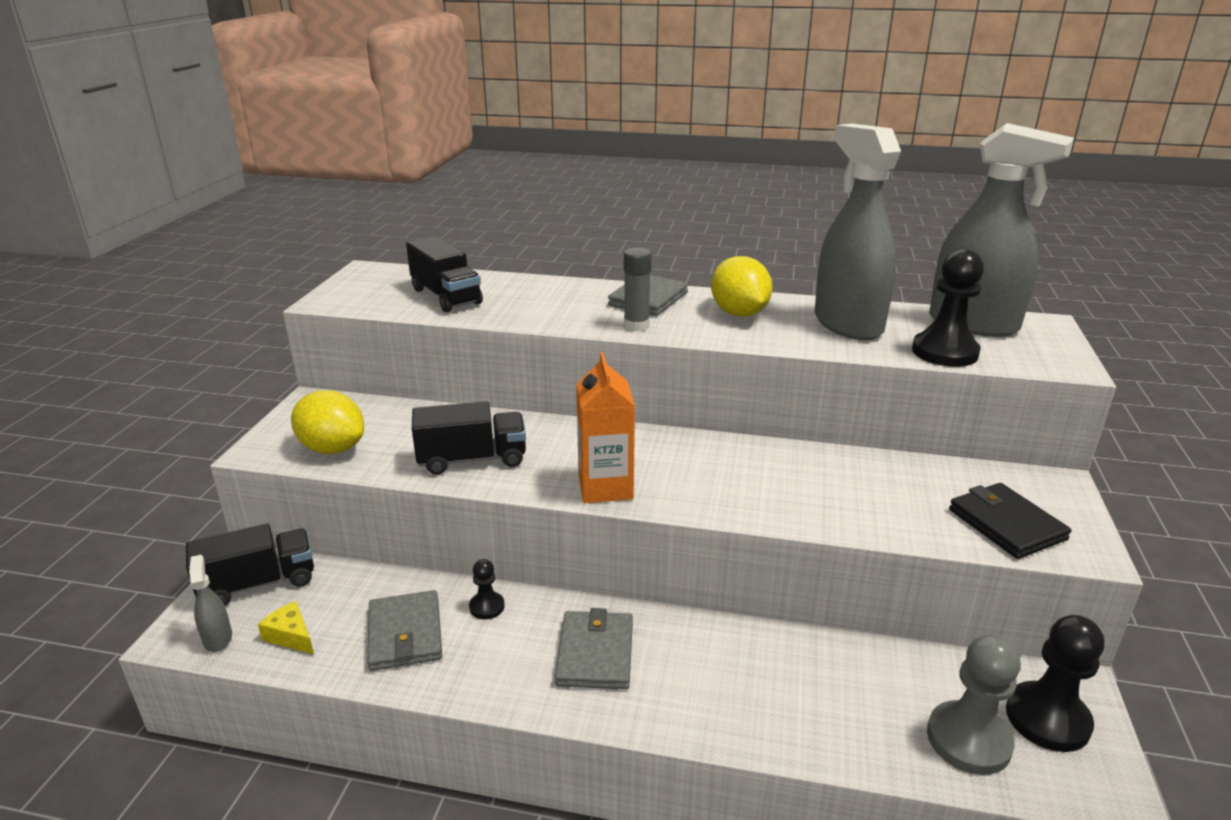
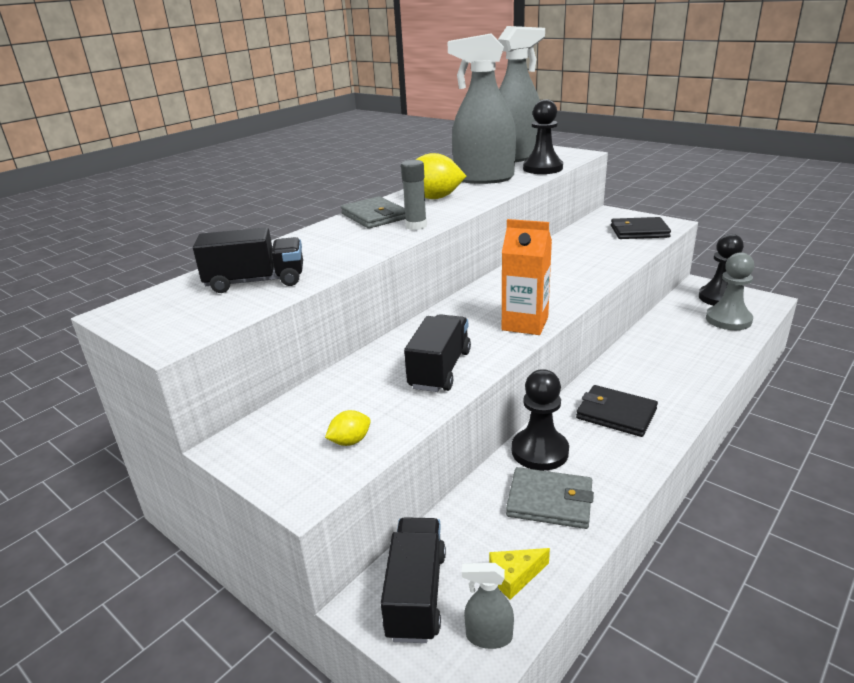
camera: 60 degrees left, 0 degrees up
yellow lemon [291,390,364,454] -> yellow lemon [325,410,371,446], size x0.51
black pawn [469,559,505,619] -> black pawn [512,369,569,471], size x1.92
grey wallet [555,608,633,689] -> black wallet [576,385,658,437]

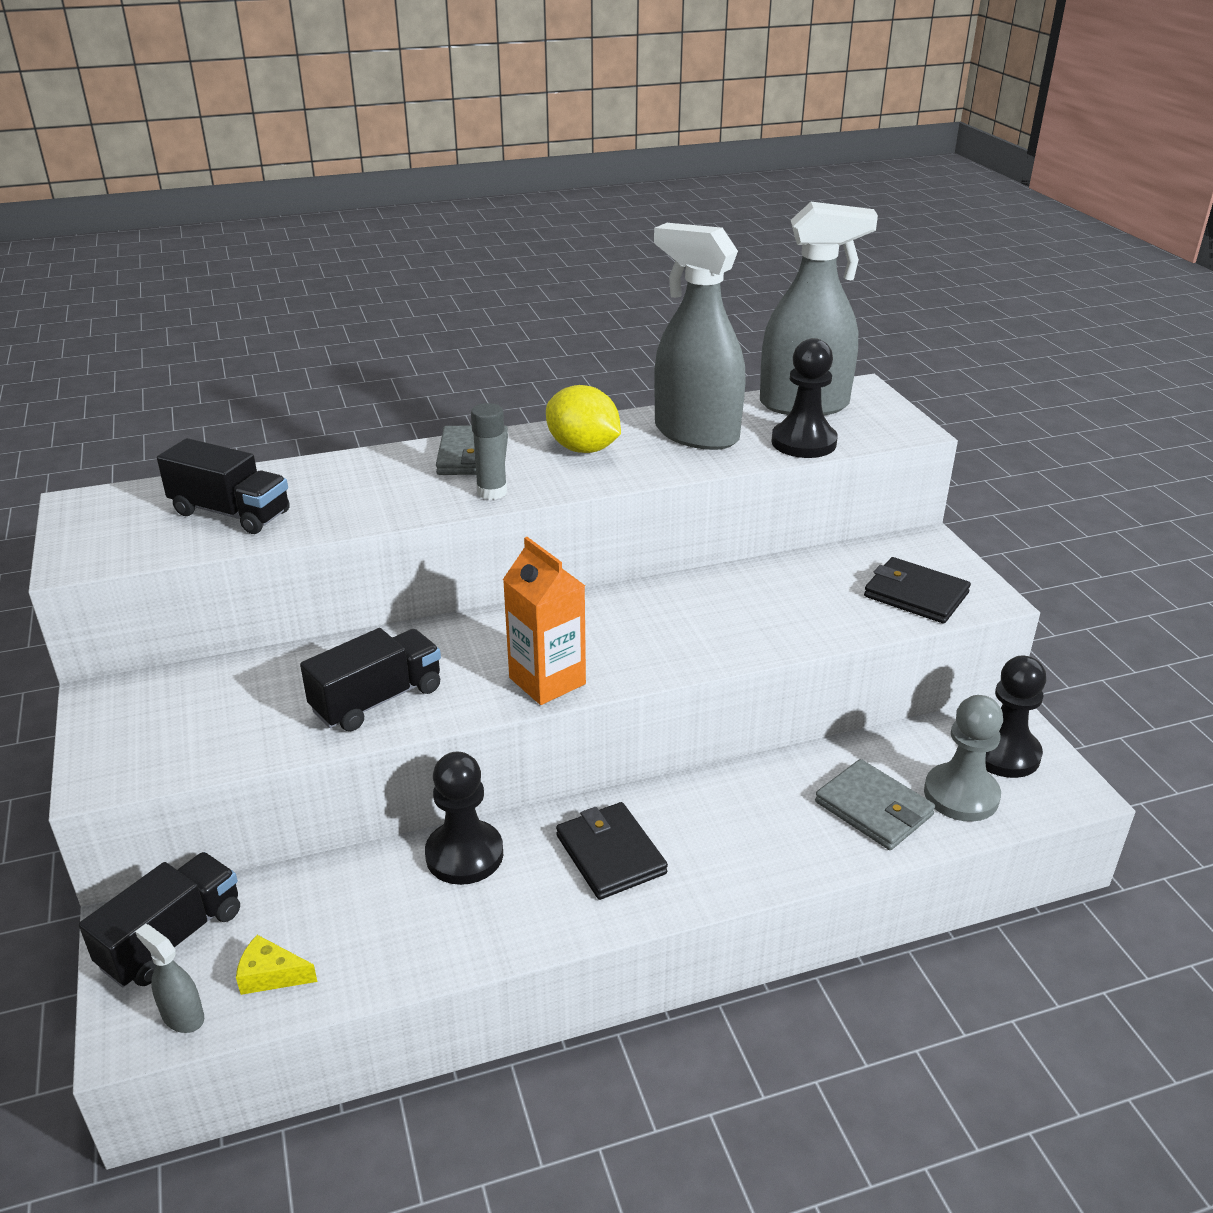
camera: 30 degrees right, 5 degrees up
yellow lemon [325,410,371,446] -> none
grey wallet [506,467,594,529] -> grey wallet moved to [815,759,935,850]

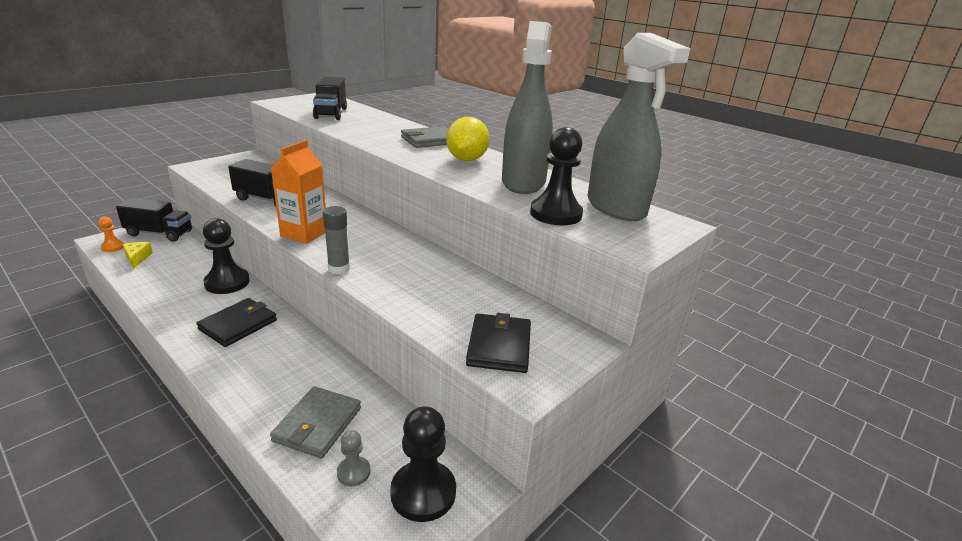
camera: 60 degrees right, 5 degrees down
grey spray bottle [135,924,204,1033] -> orange pawn [98,217,124,252]
grey glue stick [471,403,507,500] -> grey glue stick moved to [323,206,350,274]
grey pawn [924,695,1003,822] -> grey pawn [337,430,371,487], size x0.52

